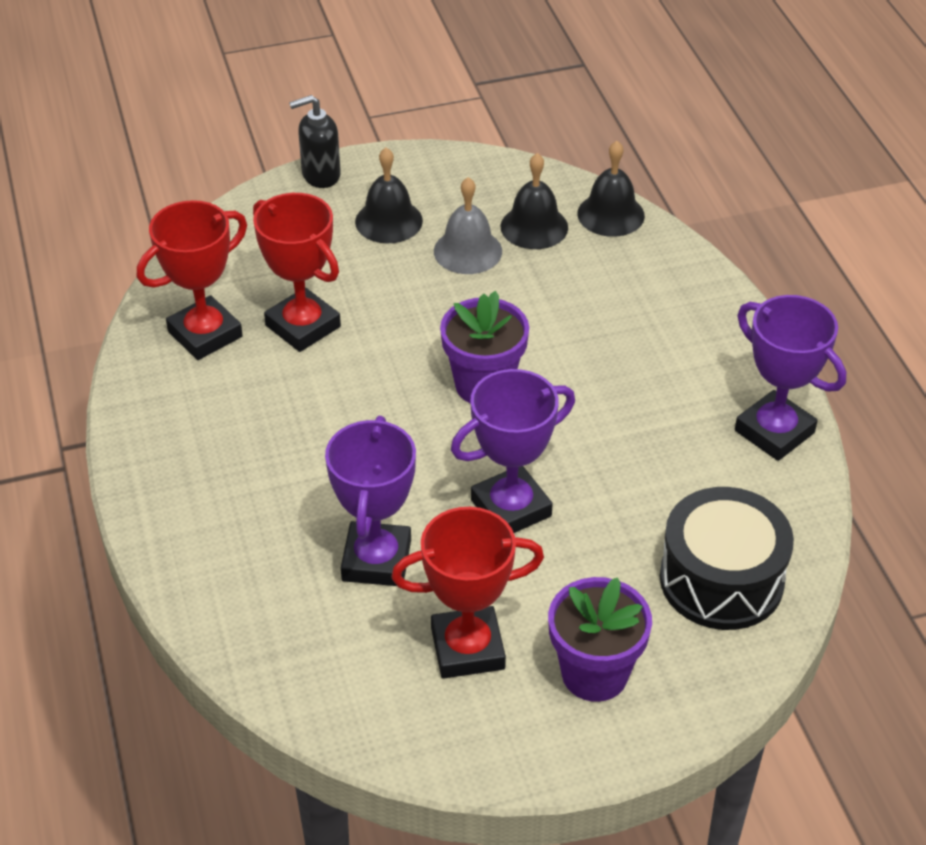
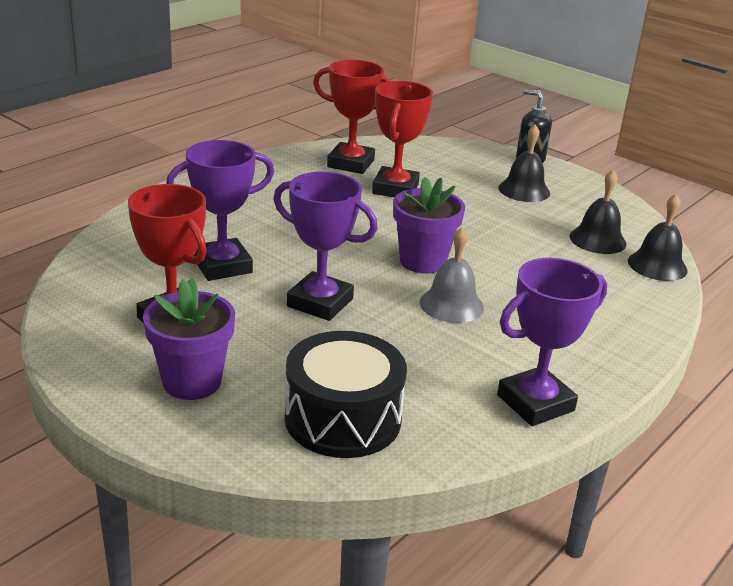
camera: 55 degrees right, 15 degrees down
grey bell [434,177,502,274] -> grey bell moved to [420,227,484,323]
purple trophy [735,295,846,461] -> purple trophy turned 45 degrees clockwise [497,258,607,426]

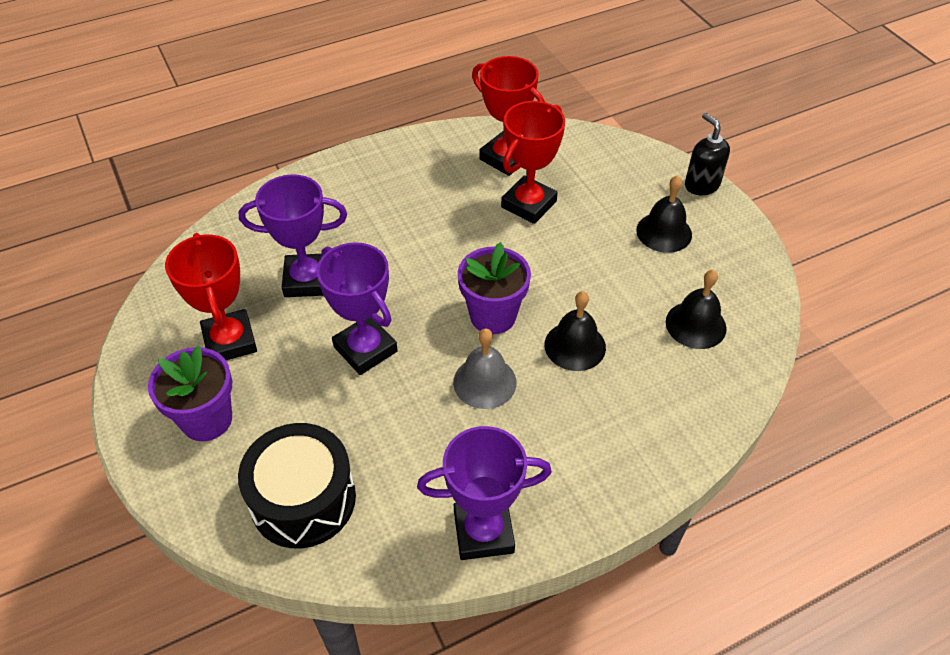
camera: 25 degrees right, 20 degrees up
black bell [628,194,688,281] -> black bell moved to [545,291,606,371]

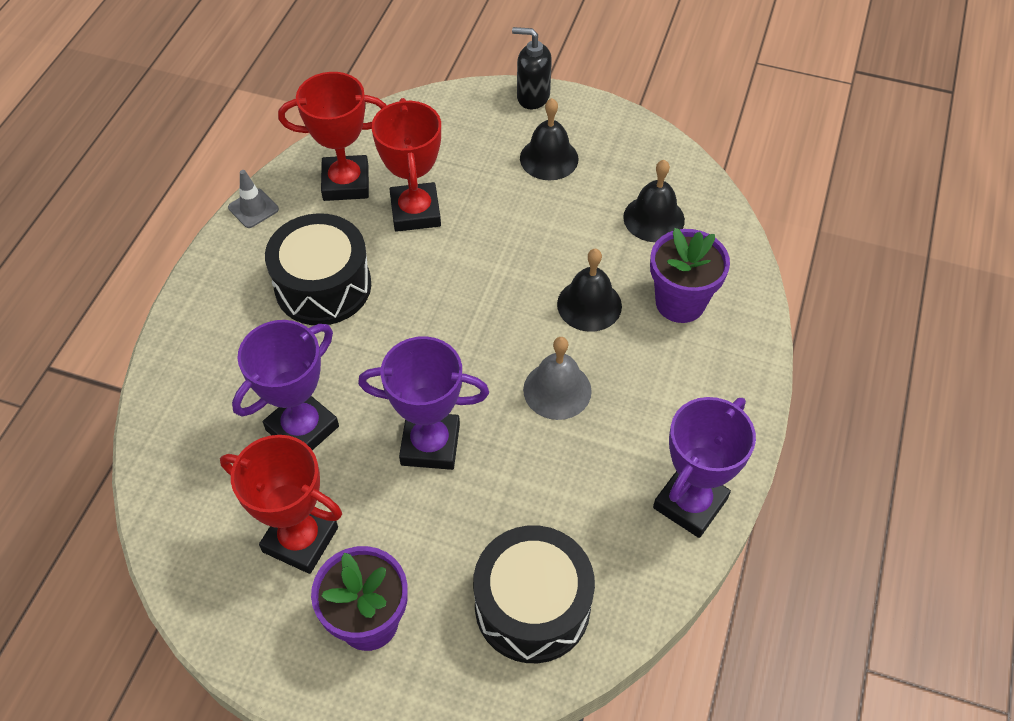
camera: 45 degrees left, 5 degrees up
purple flower pot [458,242,531,334] -> purple flower pot moved to [650,228,730,323]
none -> grey traffic cone [228,170,279,228]
none -> black drum [265,213,371,325]

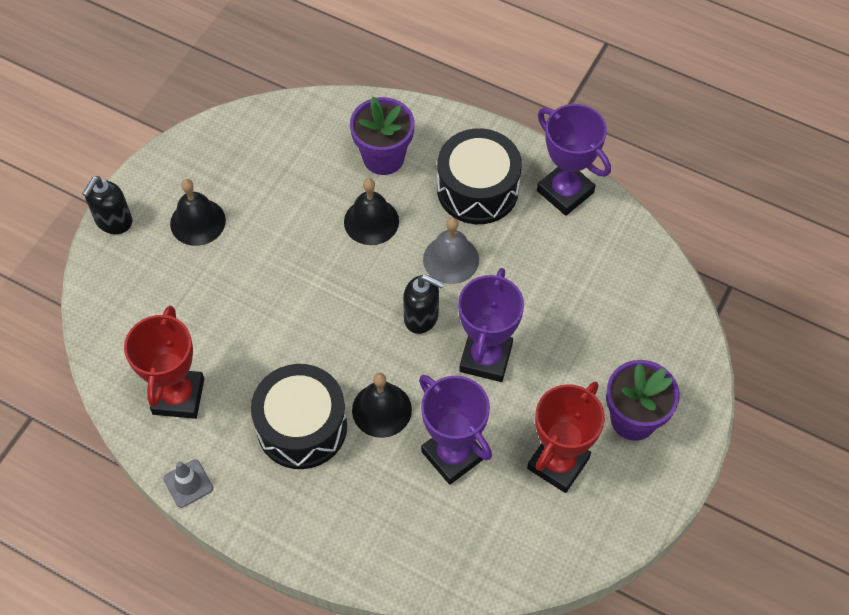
camera: 80 degrees left, 5 degrees up
red trophy [372,98,441,232] -> none
black drum [473,525,595,663] -> black drum moved to [437,128,522,224]
black bell [623,160,685,242] -> black bell moved to [352,373,412,438]
none -> black soap dispenser [403,275,444,334]

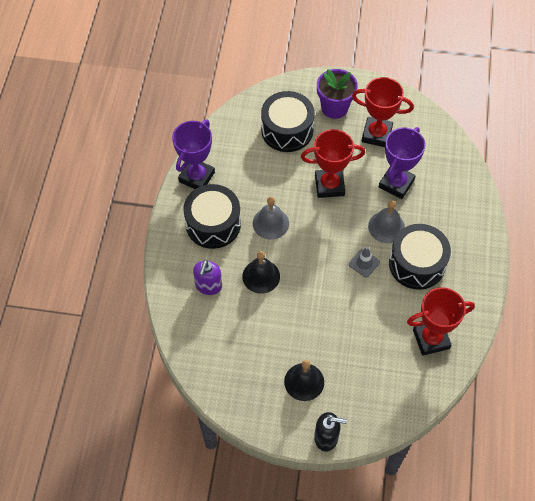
camera: 110 degrees left, 0 degrees up
grey traffic cone [163,460,213,508] -> grey traffic cone moved to [349,246,380,277]
purple flower pot [350,97,414,175] -> purple soap dispenser [193,260,222,295]
black bell [352,373,412,438] -> grey bell [368,200,405,243]
black soap dispenser [403,275,444,334] -> none
purple trophy [458,268,524,382] -> red trophy [301,129,365,198]
none -> black drum [261,91,315,152]

